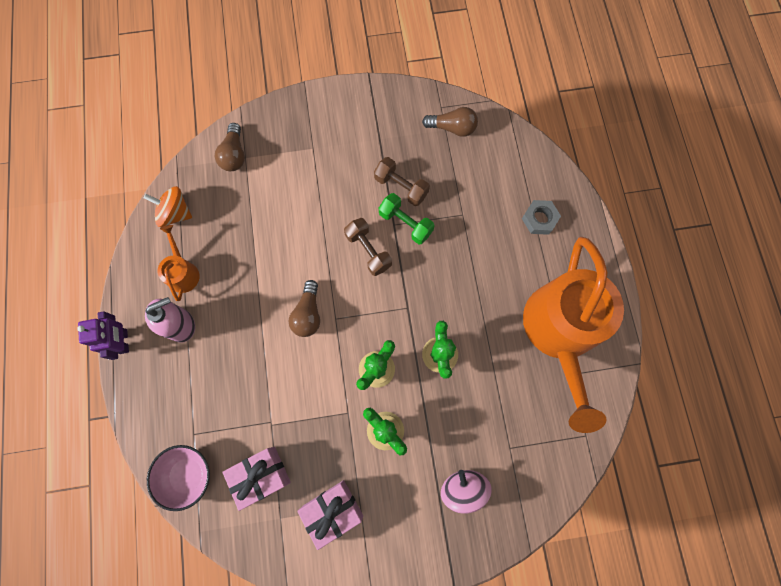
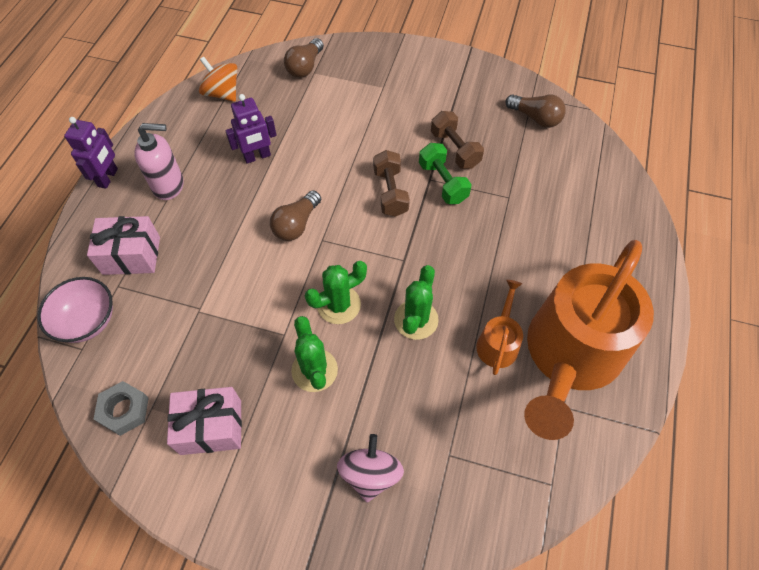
camera: 25 degrees right, 15 degrees down
orange watering can [157,225,200,301] -> orange watering can moved to [476,280,523,375]
pink gift [222,447,291,511] -> pink gift moved to [87,216,160,275]
grey nut [522,200,561,235] -> grey nut moved to [94,381,148,436]
none -> purple robot [225,94,277,164]

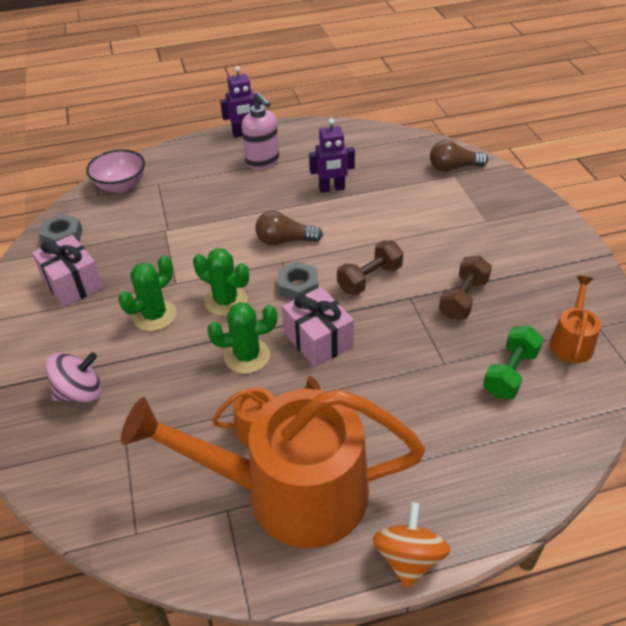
camera: 60 degrees right, 15 degrees down
pink gift [87,216,160,275] -> pink gift moved to [282,287,354,367]
orange spinning top [199,57,237,102] -> orange spinning top moved to [372,502,450,588]
purple robot [225,94,277,164] -> purple robot turned 45 degrees counterclockwise [309,118,355,193]
green dumbbell [419,143,472,204] -> green dumbbell moved to [483,326,544,399]
brown light bulb [505,94,566,128] -> orange watering can [550,276,601,363]
none -> grey nut [278,261,319,300]

